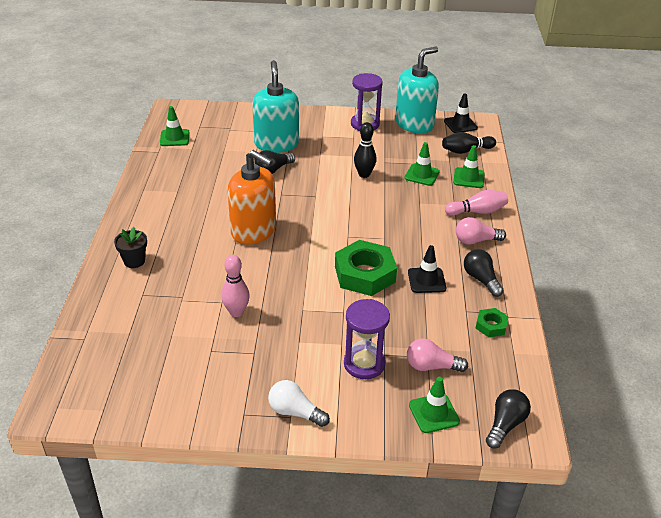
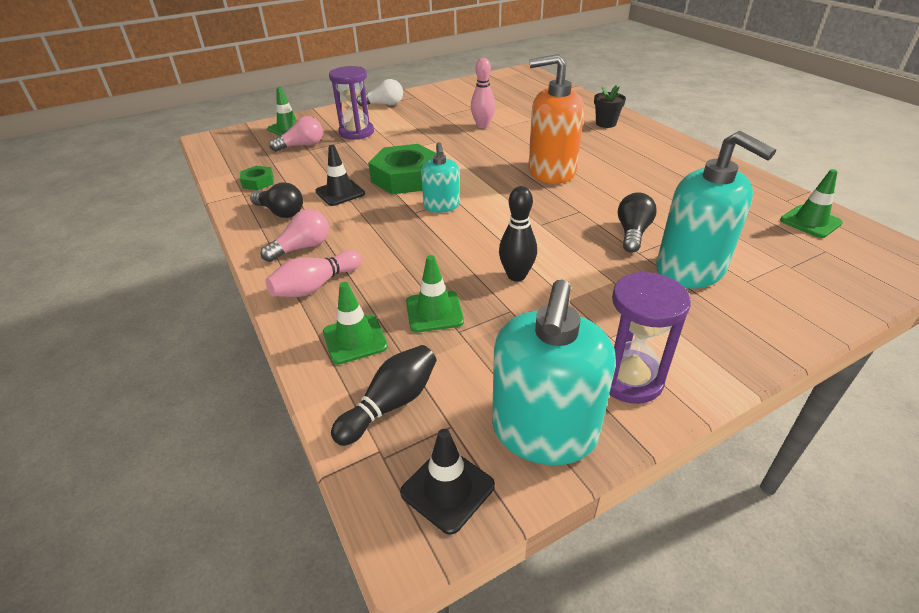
camera: 150 degrees right, 0 degrees up
black light bulb [486,389,531,449] -> none
none -> turquoise soap dispenser [421,142,460,213]

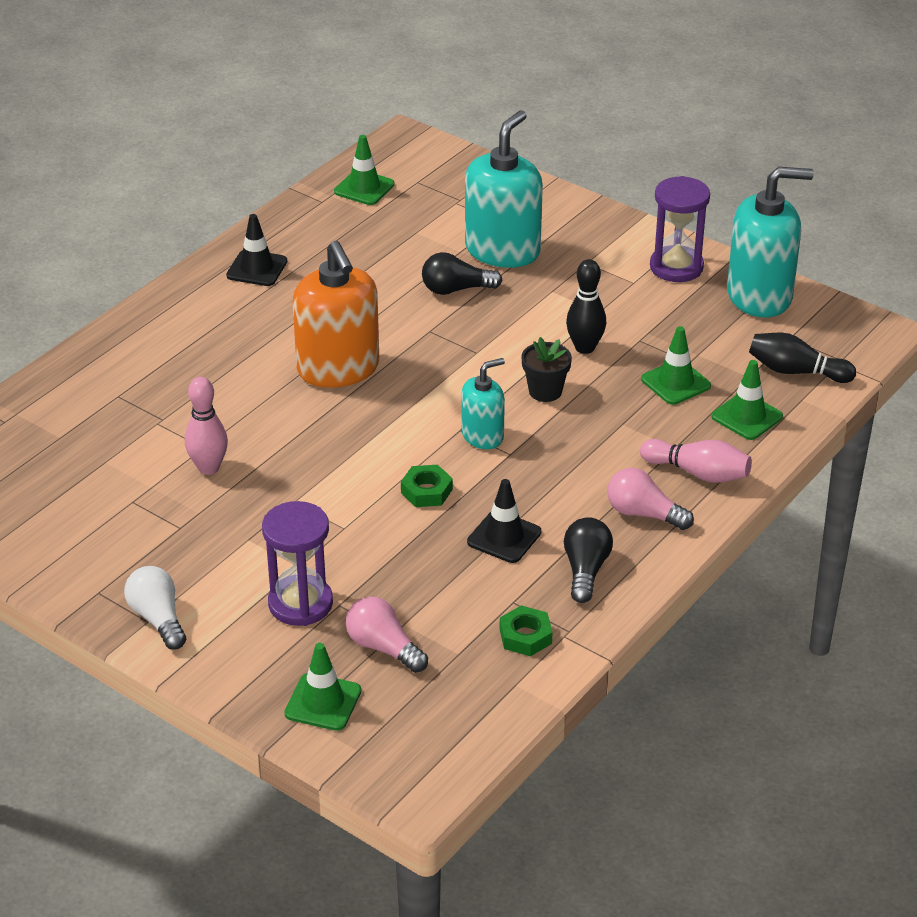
camera: 115 degrees left, 0 degrees up
green nut [368,144,437,194] -> green nut [401,465,453,507], size x0.49
black traffic cone [400,429,495,535] -> black traffic cone moved to [226,214,287,286]
black flower pot [594,85,626,128] -> black flower pot moved to [521,337,572,402]

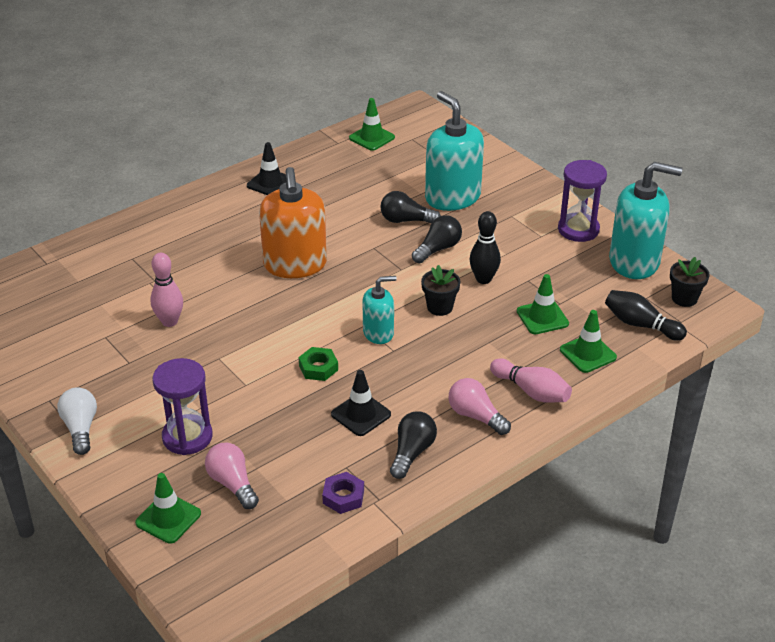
camera: 15 degrees right, 0 degrees up
turquoise soap dispenser [465,110,543,268] -> turquoise soap dispenser turned 75 degrees counterclockwise [425,91,484,211]
green nut [500,605,553,656] -> purple nut [322,472,364,514]
none -> black light bulb [412,215,462,263]
none -> black flower pot [670,257,709,307]

